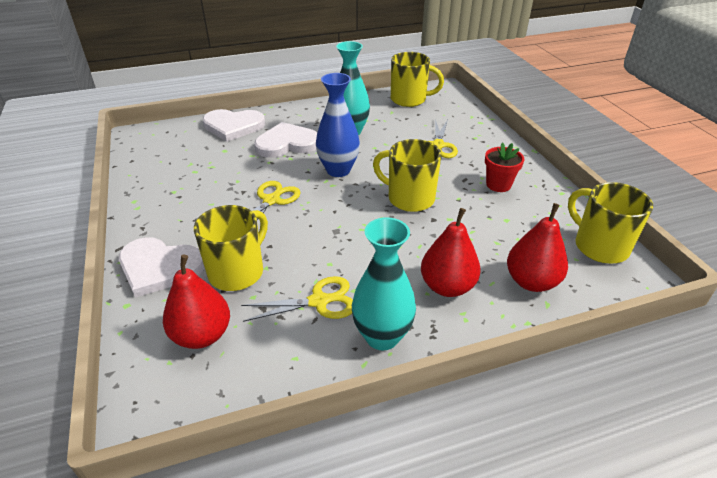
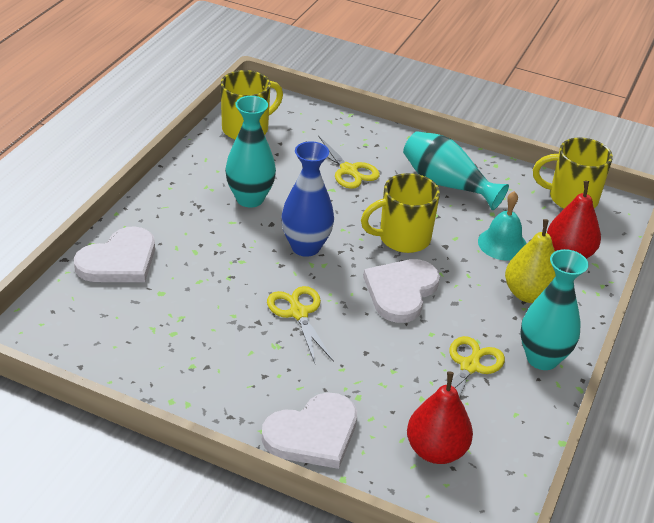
camera: 50 degrees left, 0 degrees up
yellow mug [194,205,268,291] -> none
white heart [254,122,317,158] -> white heart moved to [363,259,440,323]
red pear [421,208,480,297] -> yellow pear [505,219,556,303]
red flower pot [485,142,524,192] -> turquoise vase [403,131,509,210]
none -> turquoise bell [478,191,527,261]

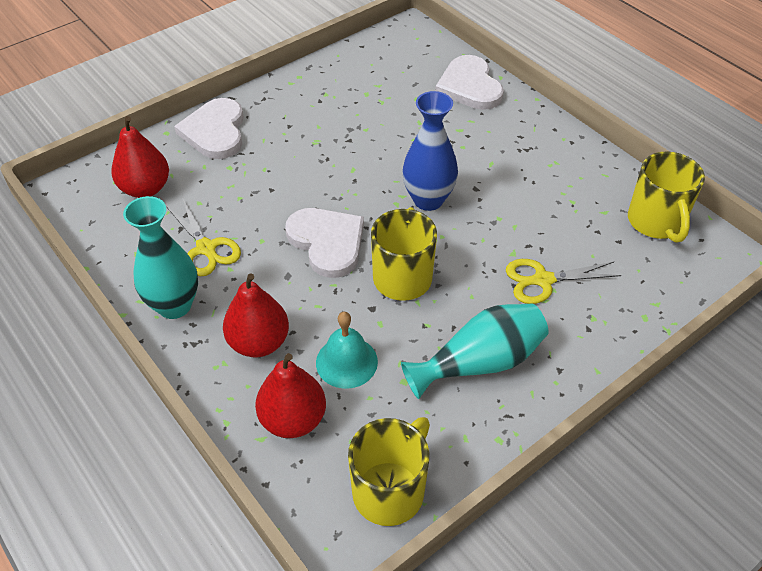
camera: 120 degrees right, 10 degrees up
turquoise vase [225,96,276,208] -> none
yellow scissors [267,286,334,363] -> none
yellow pear [505,219,556,303] -> red pear [223,274,289,357]

